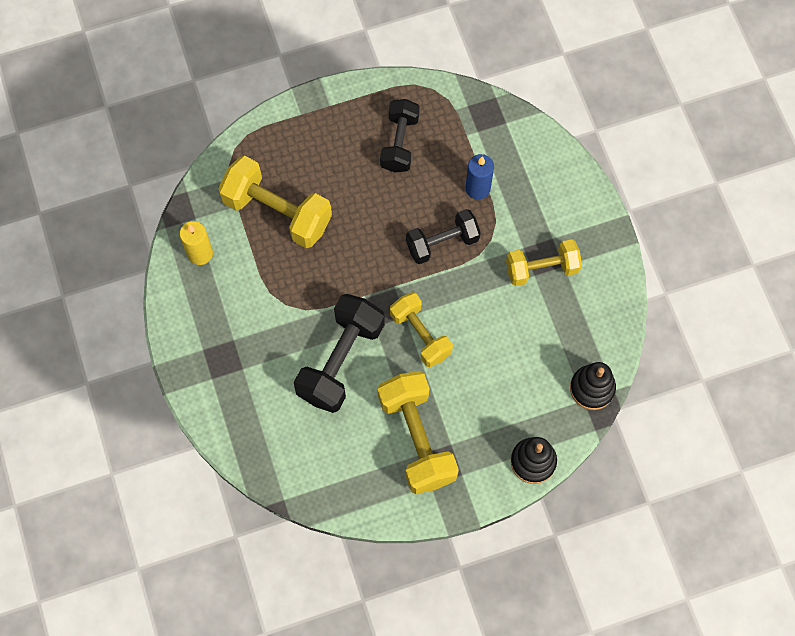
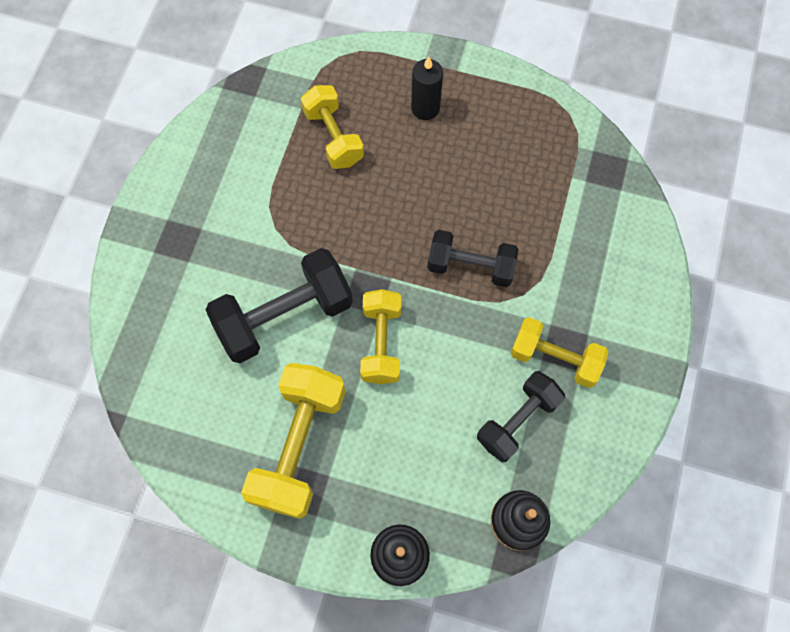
camera: 35 degrees right, 0 degrees up
yellow candle [180,221,213,265] -> none
yellow dumbbell [218,156,332,248] -> yellow dumbbell [301,85,364,169], size x0.65
black dumbbell [380,99,420,173] -> black dumbbell moved to [477,371,565,462]
blue candle [466,154,494,200] -> none
none -> black candle [411,56,443,120]

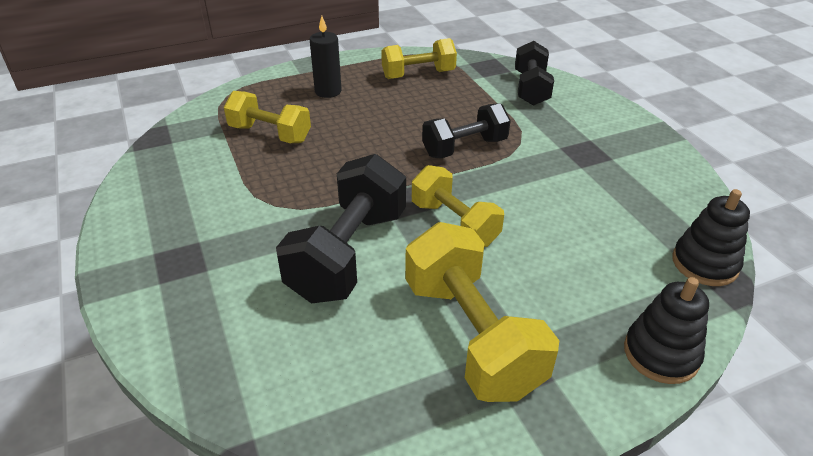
camera: 40 degrees left, 30 degrees down
black dumbbell [477,371,565,462] -> black dumbbell moved to [515,41,554,106]
yellow dumbbell [511,317,608,388] -> yellow dumbbell moved to [381,38,457,79]

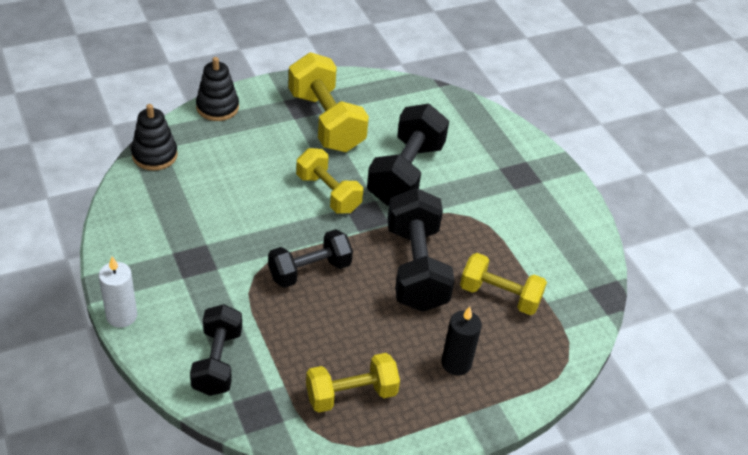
camera: 175 degrees right, 5 degrees up
none -> white candle [98,256,137,328]
none -> black dumbbell [387,188,455,312]

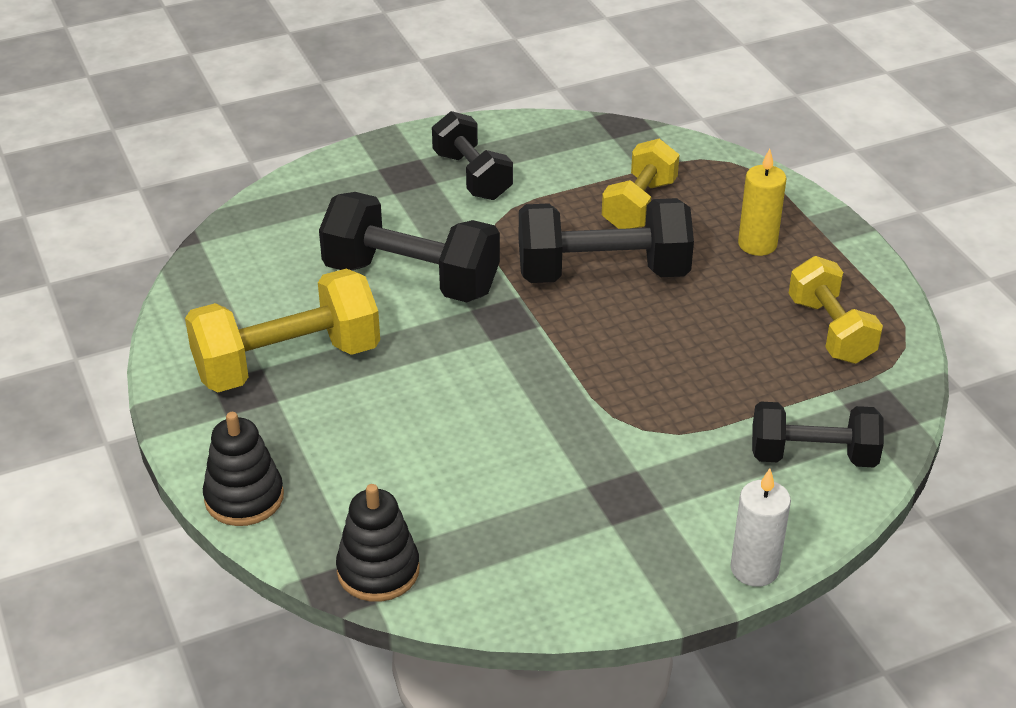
camera: 85 degrees left, 5 degrees down
black dumbbell [268,229,353,288] -> black dumbbell moved to [432,111,513,200]
yellow dumbbell [296,148,363,213] -> none
black candle [441,306,482,375] -> yellow candle [738,149,786,256]

